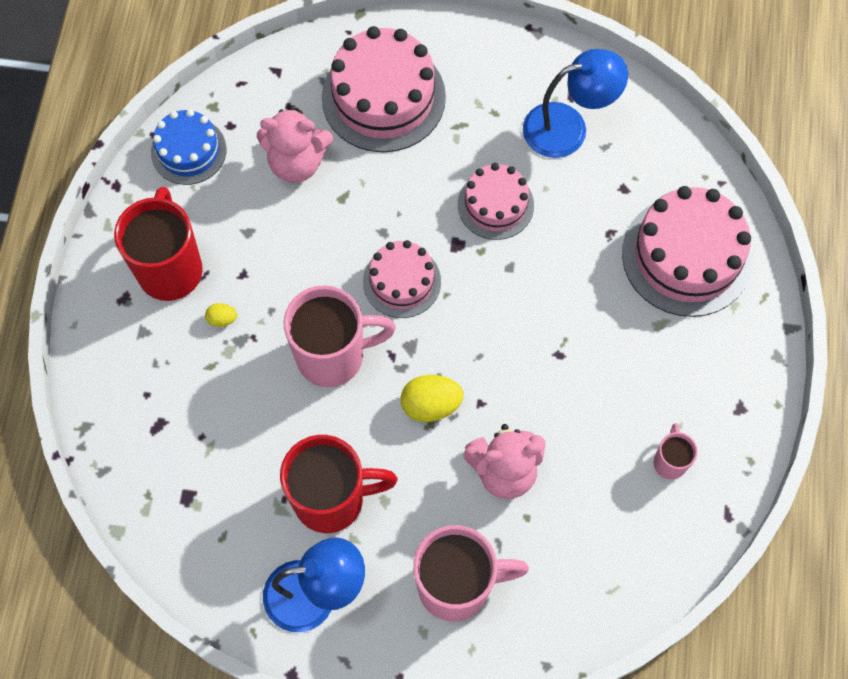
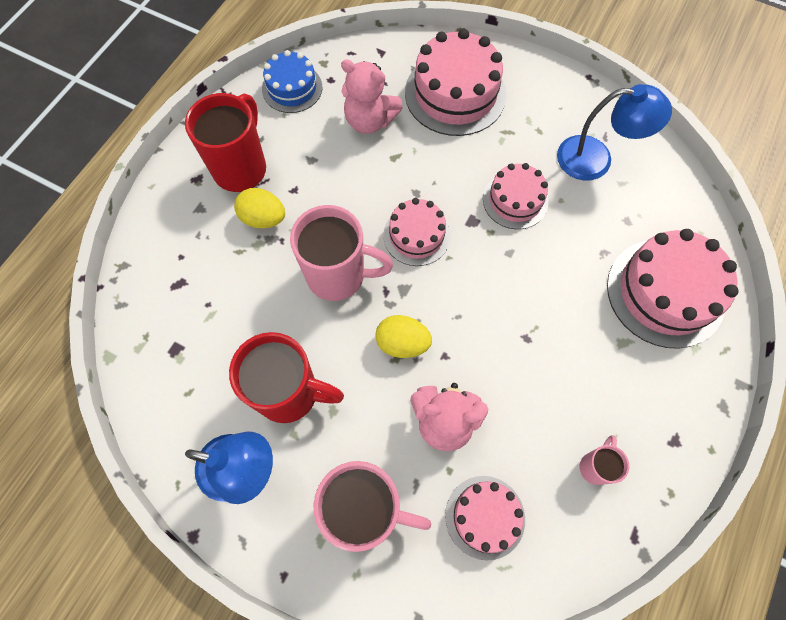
camera: 20 degrees right, 0 degrees up
yellow egg [205,303,237,327] -> yellow egg [234,188,285,228], size x1.91
none -> pink cake [445,476,525,561]

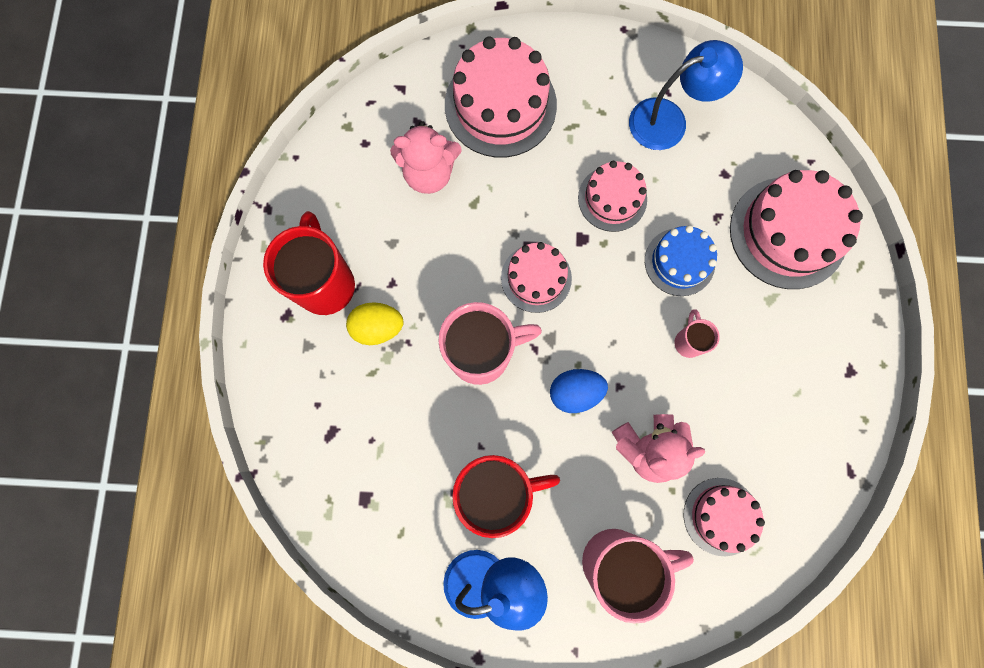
camera: 25 degrees left, 10 degrees up
blue cake [262,50,322,113] -> blue cake moved to [645,225,717,296]
yellow egg [375,315,432,358] -> blue egg [550,369,608,413]
pink mug [580,435,629,485] -> pink mug moved to [674,309,720,358]

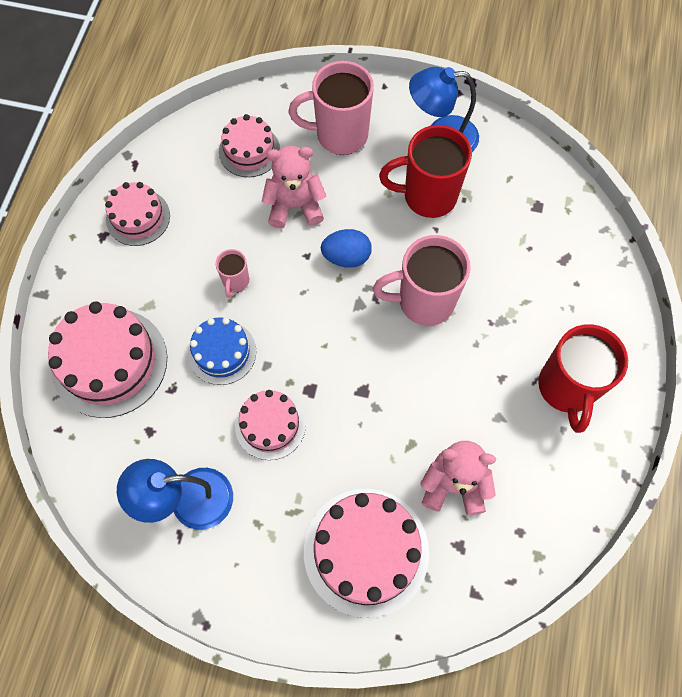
camera: 170 degrees left, 10 degrees down
yellow egg [346,302,403,345] -> none
pink cake [501,242,572,313] -> pink cake moved to [105,182,170,246]

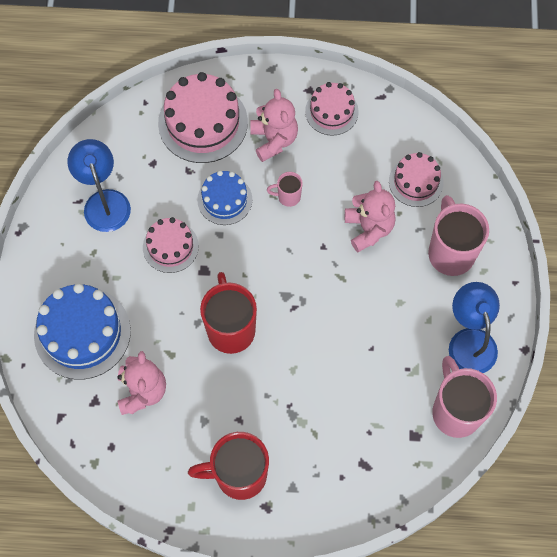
camera: 80 degrees right, 0 degrees up
pink cake [304,489,429,618] -> blue cake [34,283,131,380]
blue egg [321,229,372,268] -> none
pink mug [373,235,471,326] -> pink mug moved to [432,356,497,438]
red mug [379,125,472,218] -> red mug moved to [200,272,257,354]
none -> pink teddy bear [250,89,298,162]

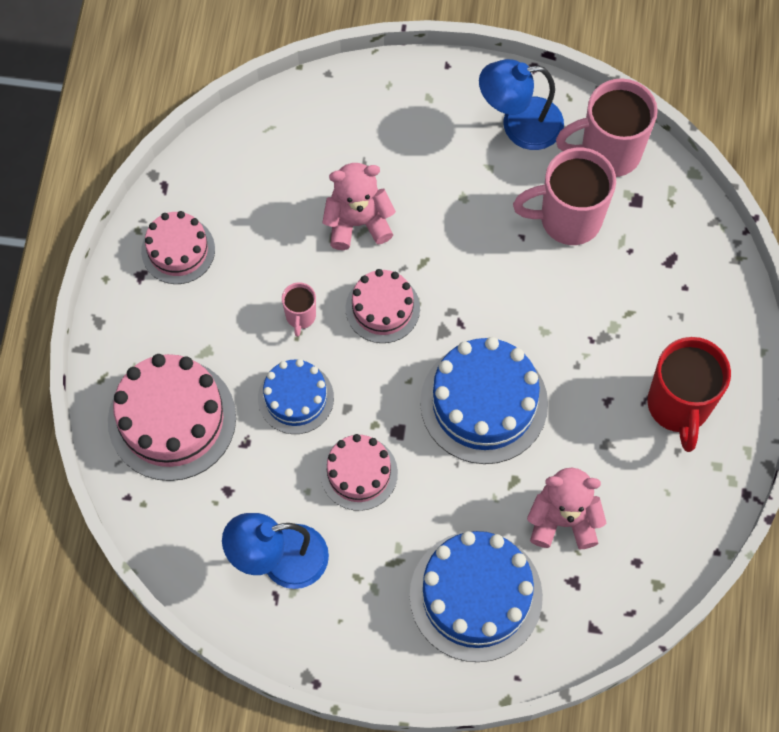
camera: 85 degrees left, 0 degrees up
red mug [200,272,257,354] -> blue cake [420,337,548,464]
pink teddy bear [250,89,298,162] -> none
pink cake [389,152,444,207] -> pink cake moved to [346,269,420,343]
pink mug [428,195,489,276] -> pink mug moved to [513,148,616,245]

